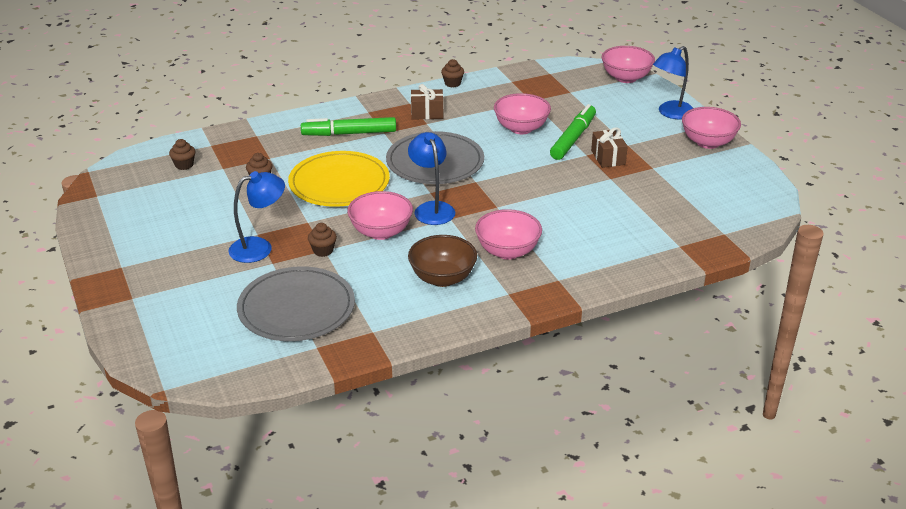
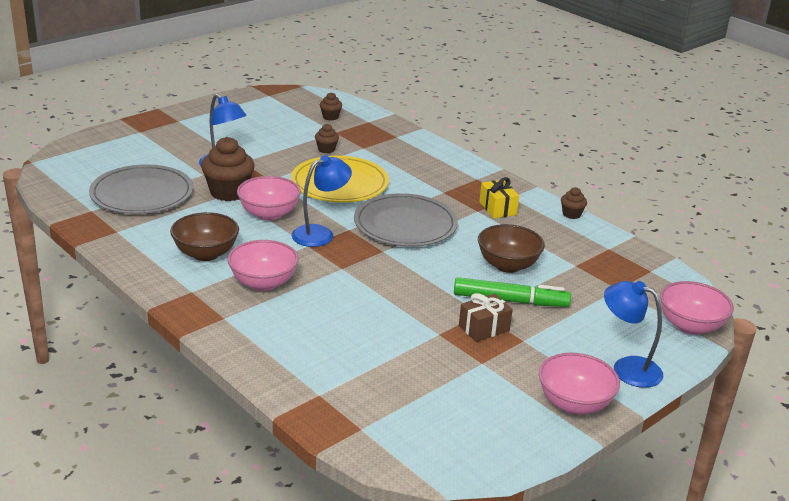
camera: 70 degrees right, 5 degrees down
green marker [301,117,396,136] -> none
brown cupcake [308,223,337,257] -> brown cupcake [201,137,255,201], size x1.99
brown gift [411,84,443,119] -> yellow gift [479,177,519,218]
pink bowl [494,93,551,134] -> brown bowl [478,224,545,273]

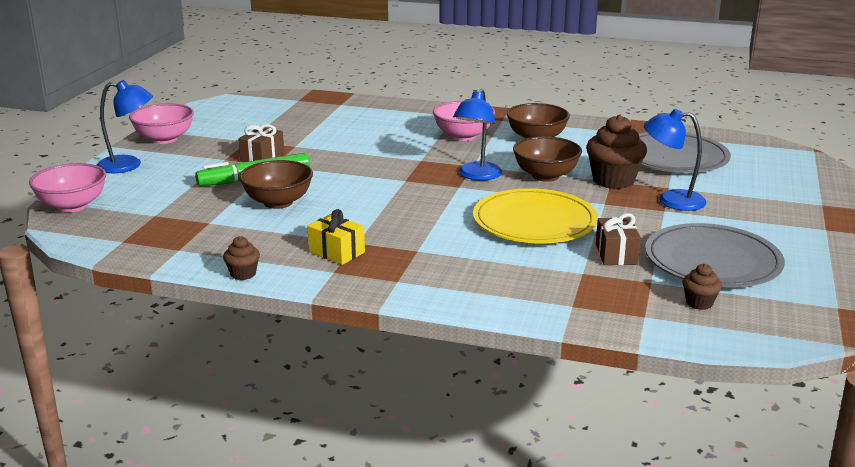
camera: 150 degrees right, 5 degrees down
pink bowl [237,176,301,221] -> brown bowl [513,136,582,182]
brown cupcake [315,124,339,153] -> brown gift [596,213,641,265]
grey plate [354,193,458,247] -> grey plate moved to [645,223,785,287]

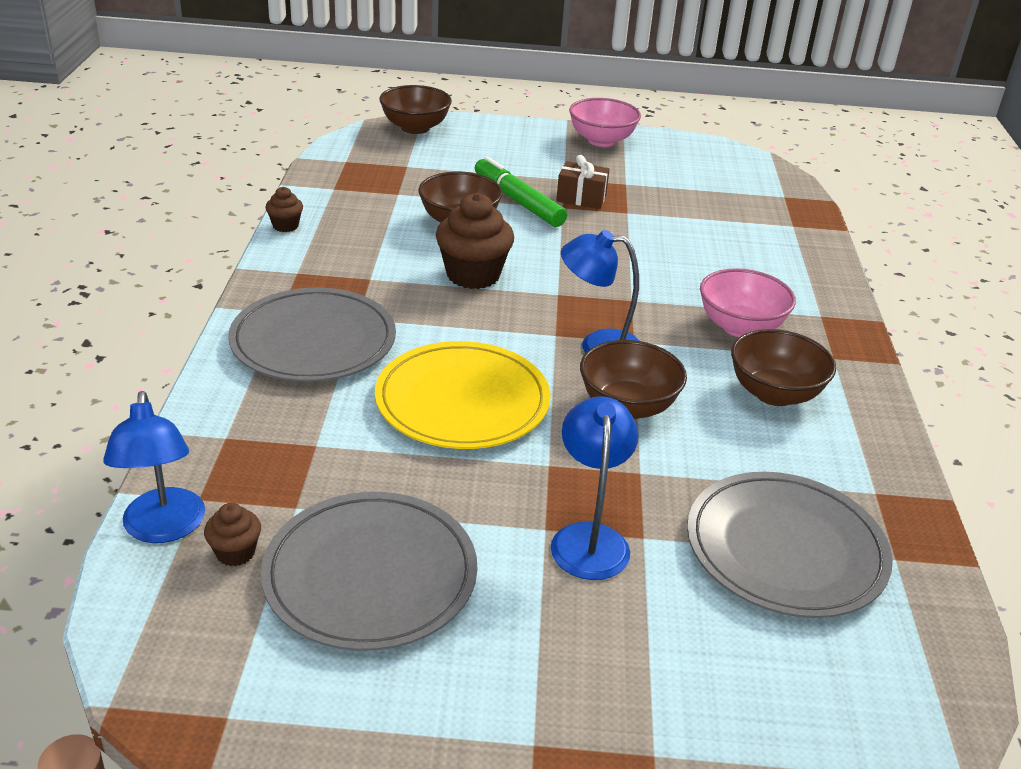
camera: 75 degrees right, 10 degrees up
pink bowl [29,163,106,212] -> brown bowl [379,85,452,134]
blue lamp [97,80,153,173] -> blue lamp moved to [103,391,205,543]
yellow gift [307,209,365,265] -> none
brown cupcake [586,114,647,189] -> brown cupcake moved to [436,193,514,289]
brown gift [596,213,641,265] -> none
none -> grey plate [228,288,396,382]

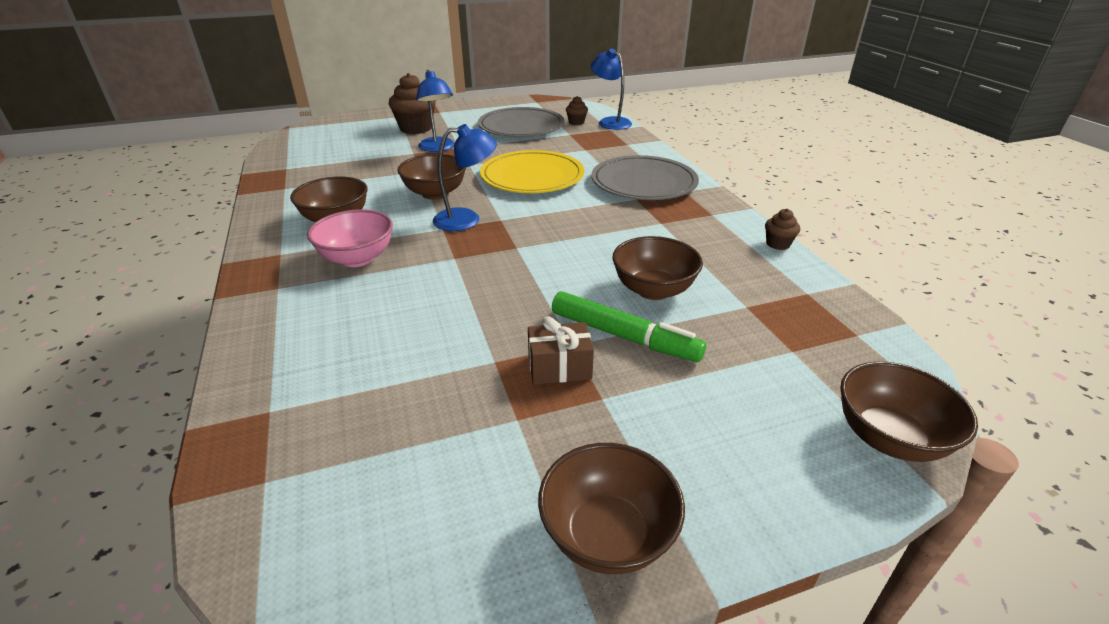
camera: 160 degrees right, 0 degrees up
brown cupcake [436,193,514,289] -> brown cupcake moved to [389,73,436,134]
pink bowl [569,98,641,147] -> brown bowl [538,443,685,574]
grey plate [687,472,893,618] -> none

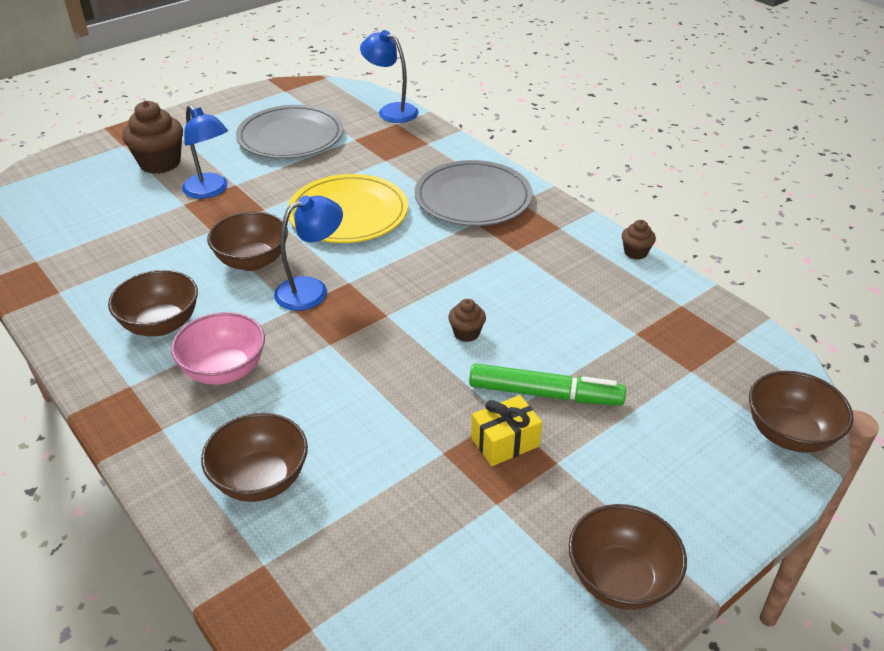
camera: 20 degrees left, 5 degrees up
brown gift [528,316,594,385] -> yellow gift [471,395,542,466]
brown cupcake [566,96,588,125] -> brown cupcake moved to [448,299,486,342]
brown bowl [613,236,703,300] -> brown bowl moved to [201,413,308,502]

